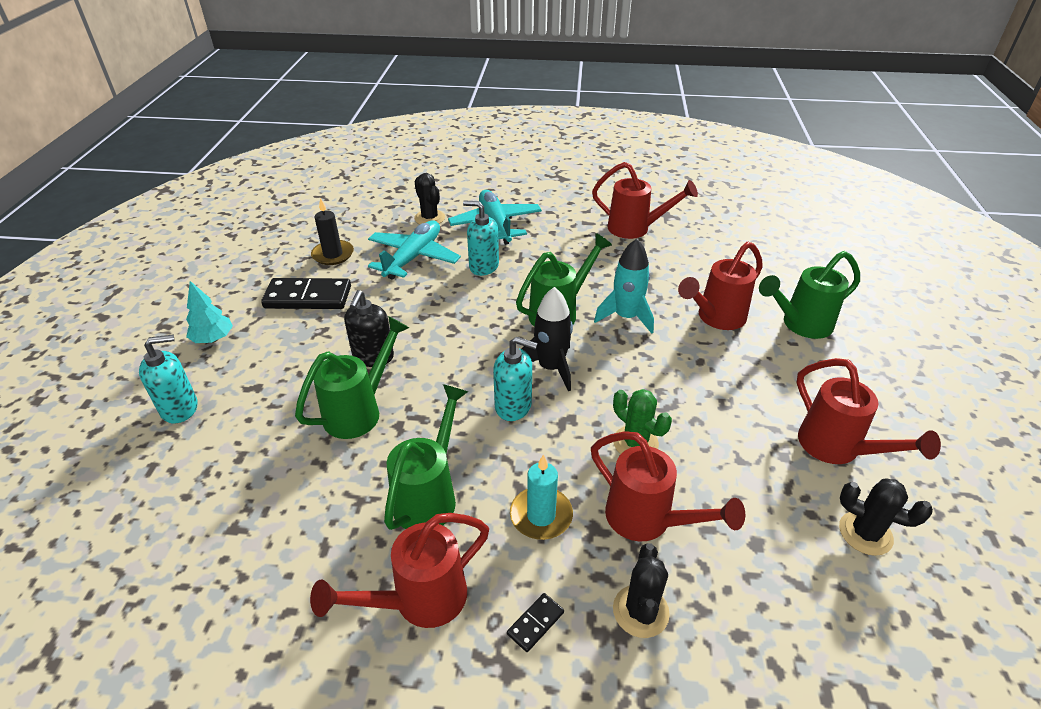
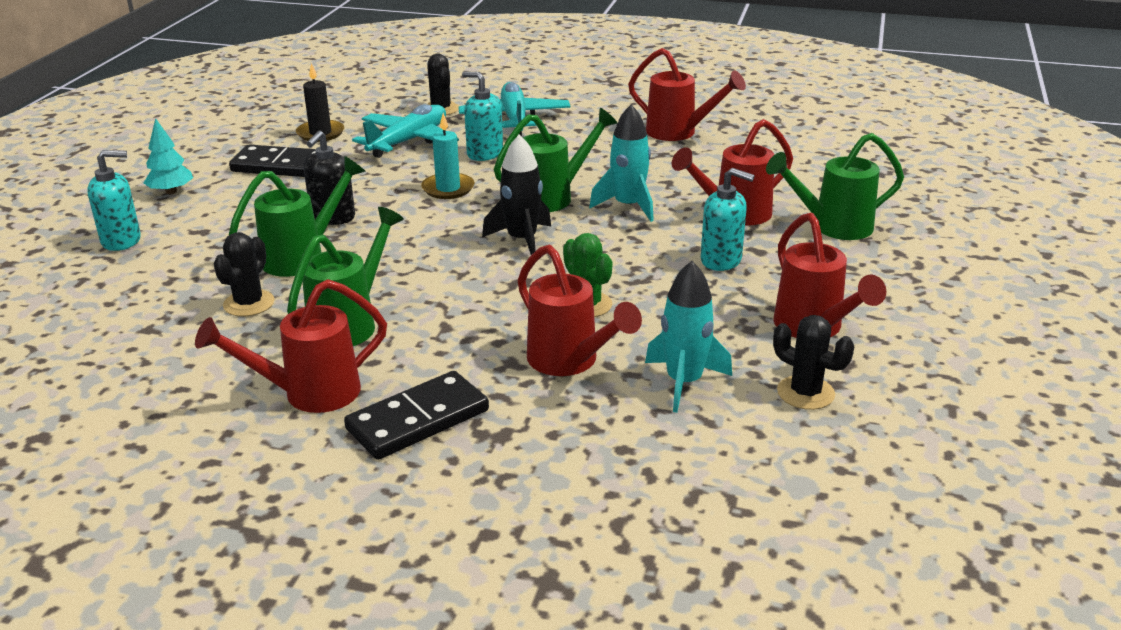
camera: 10 degrees right, 10 degrees down
turquoise soap dispenser [493,337,538,421] -> turquoise soap dispenser moved to [701,168,755,271]
black domino [507,593,564,652] -> black domino [344,371,489,460], size x2.24
turquoise candle [510,454,573,540] -> turquoise candle moved to [421,113,475,199]
black cactus [613,543,670,638] -> black cactus moved to [213,232,275,317]
none -> turquoise rocket [645,261,732,413]

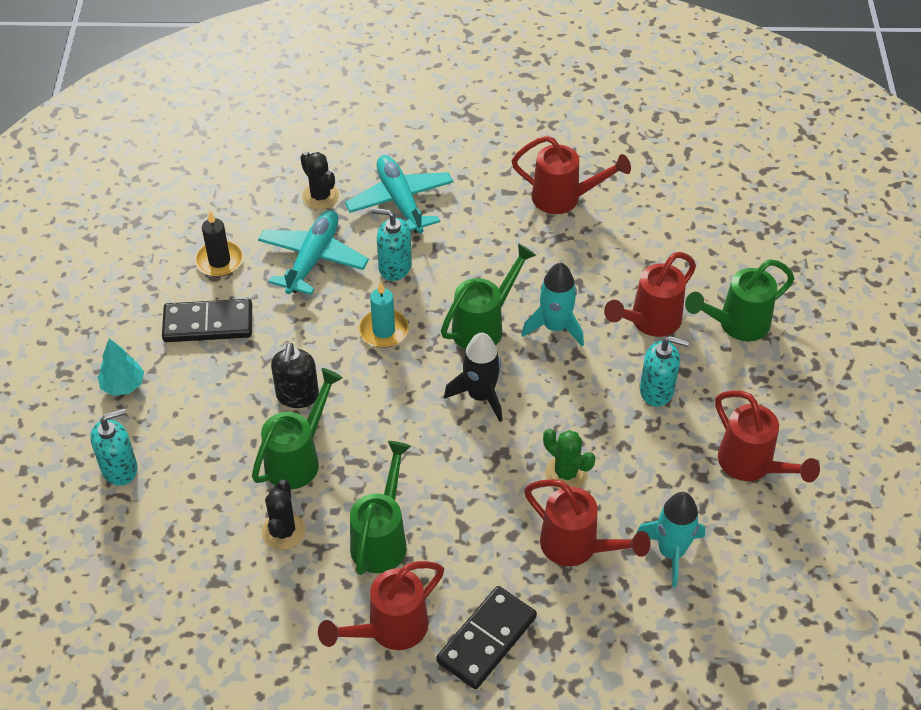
camera: 15 degrees left, 20 degrees up
black cactus [773,315,854,410] -> none

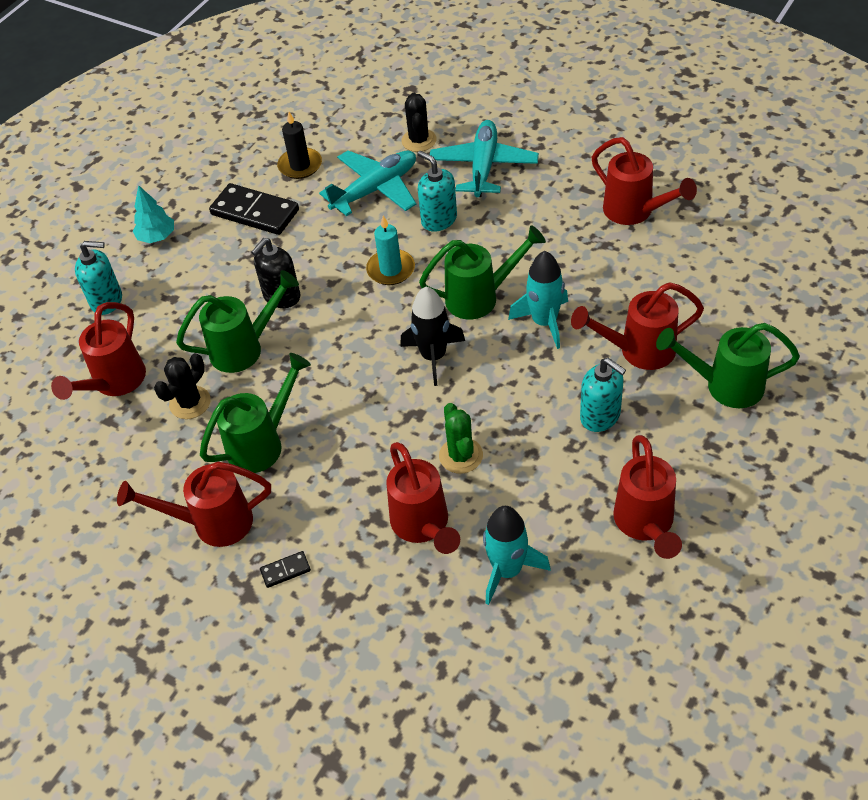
camera: 35 degrees right, 0 degrees up
black domino [436,586,537,689] -> black domino [260,551,311,588], size x0.45
none -> red watering can [51,302,146,400]

